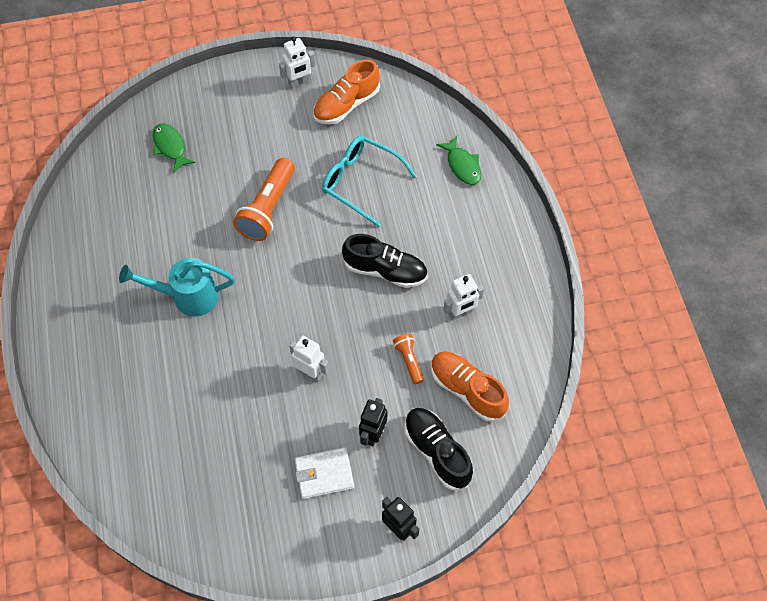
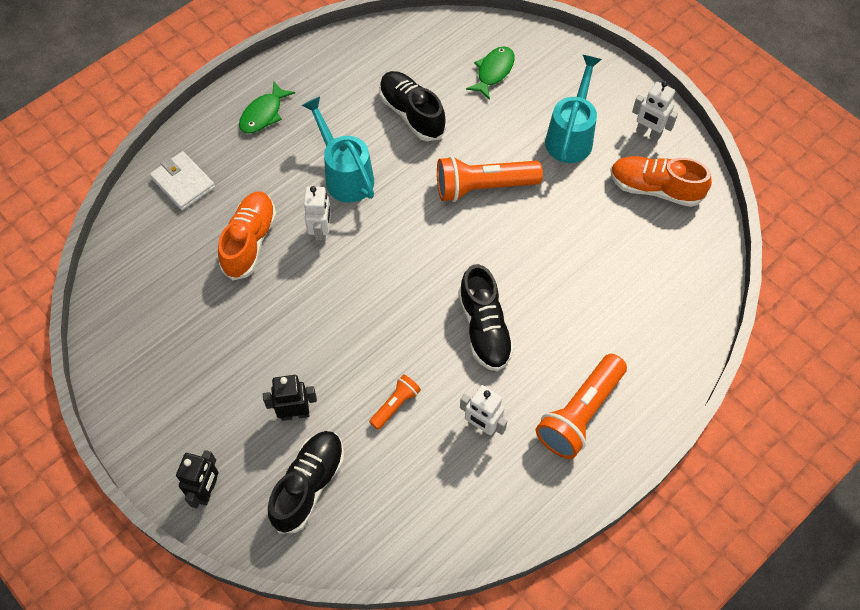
camera: 60 degrees right, 0 degrees up
white robot [289,336,329,382] -> white robot moved to [304,186,331,245]
white wallet [294,447,354,499] -> white wallet moved to [150,151,215,211]
turquoise glasses [322,136,417,227] -> none
orange shoe [431,351,509,422] -> orange shoe moved to [218,191,277,281]
green fish [436,136,481,185] -> green fish moved to [239,81,295,134]
none -> black shoe [379,71,446,141]
none -> orange flashlight [536,354,627,459]
none -> turquoise watering can [545,55,602,163]

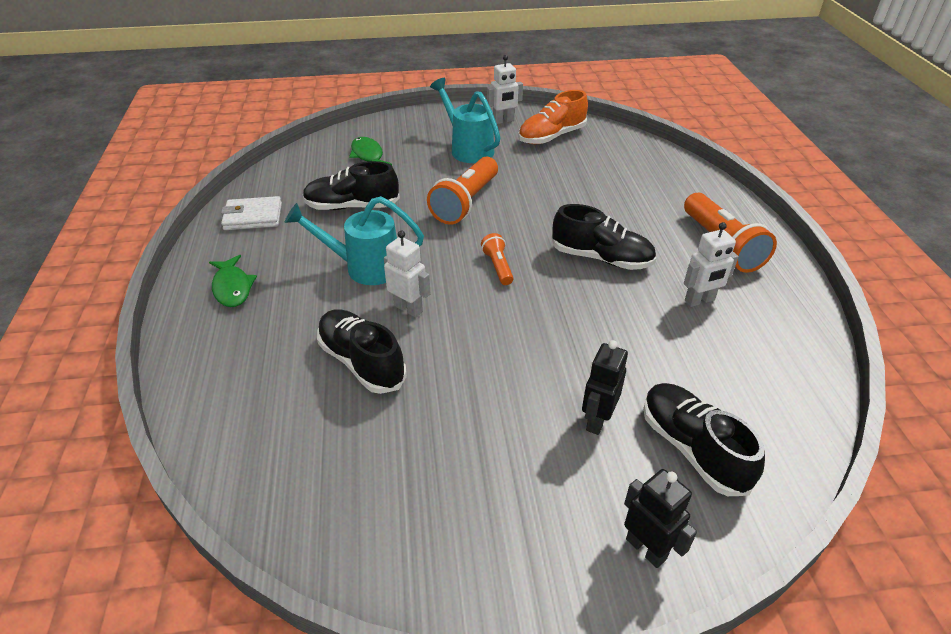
camera: 55 degrees left, 20 degrees down
white wallet [150,151,215,211] -> white wallet moved to [221,196,282,230]
orange shoe [218,191,277,281] -> black shoe [317,309,407,394]
orange flashlight [369,374,421,430] -> orange flashlight moved to [481,233,514,285]

